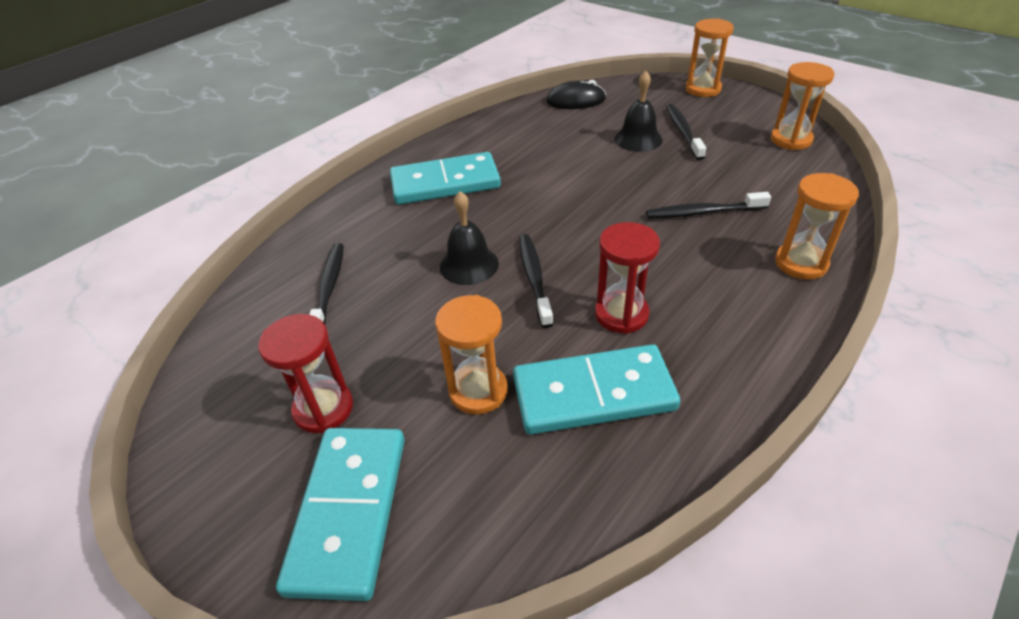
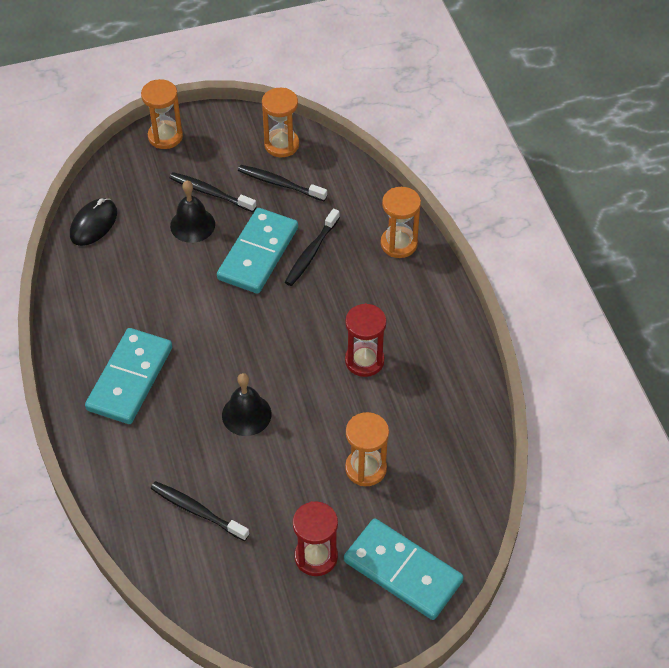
camera: 60 degrees left, 10 degrees up
turquoise domino [513,344,680,435] -> turquoise domino moved to [217,208,298,294]
black toothbrush [519,234,553,328] -> black toothbrush moved to [238,165,327,201]

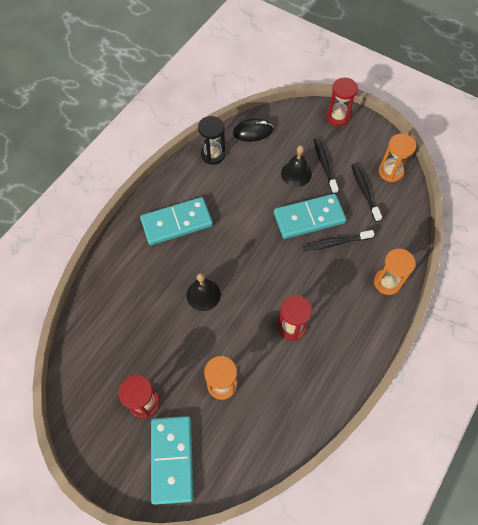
camera: 50 degrees right, 10 degrees up
orange hourglass [141,79,183,149] -> red hourglass [326,78,358,126]
black toothbrush [151,481,249,541] -> none
none -> black hourglass [198,116,225,165]

